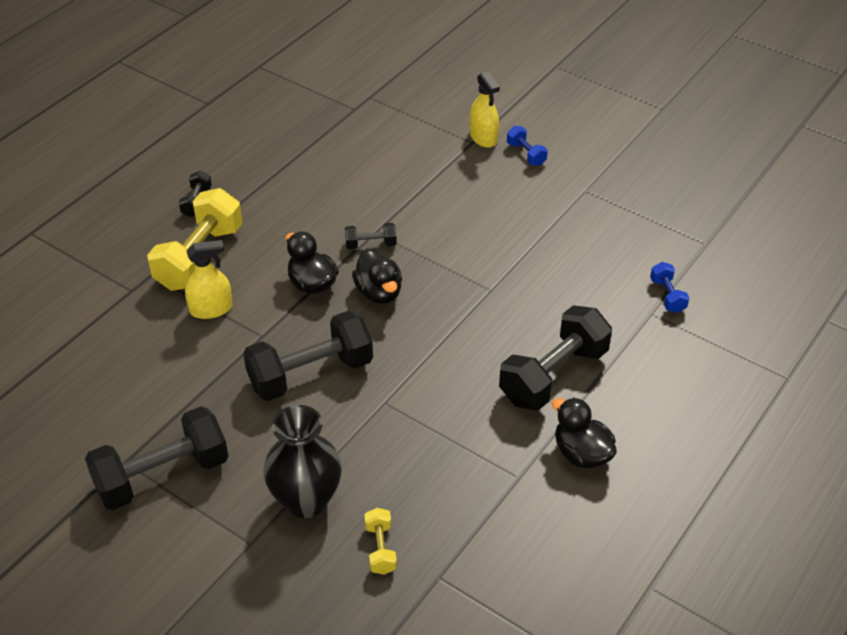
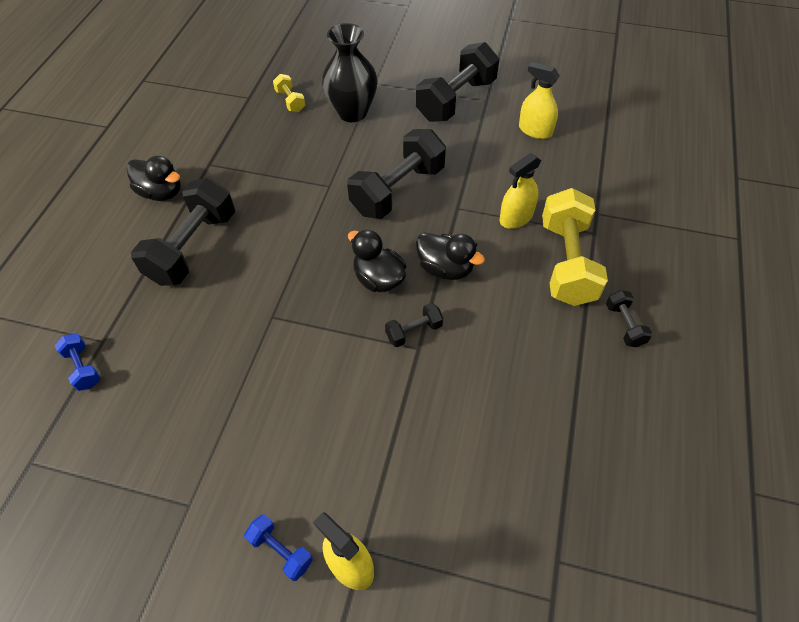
camera: 160 degrees right, 10 degrees up
none -> yellow spray bottle [519,62,560,139]

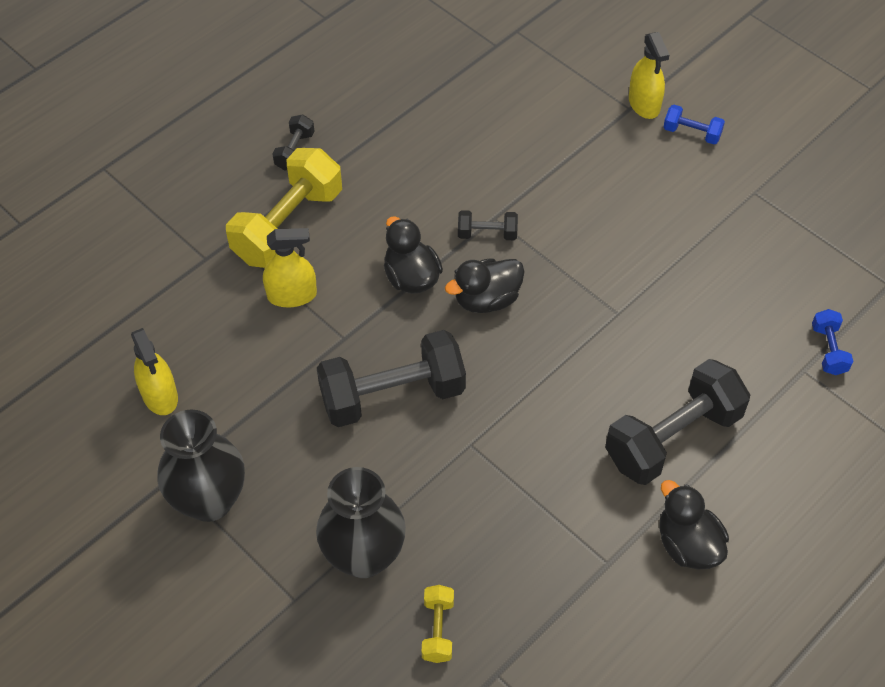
camera: 150 degrees left, 0 degrees up
blue dumbbell [244,515,313,581] -> blue dumbbell turned 45 degrees counterclockwise [664,105,725,145]
black duck [348,229,406,292] -> black duck turned 75 degrees clockwise [445,258,525,313]
black dumbbell [416,42,499,122] -> black vase [157,410,245,522]

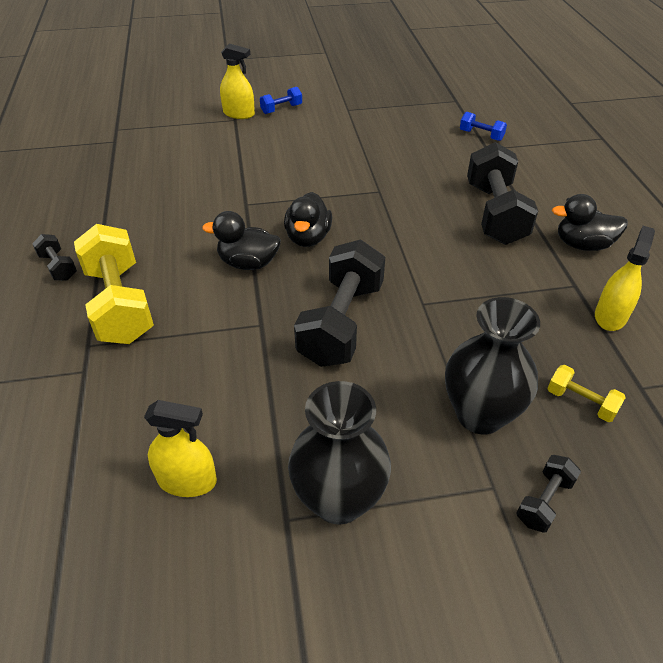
camera: 55 degrees left, 10 degrees down
yellow spray bottle [263,228,317,307] -> yellow spray bottle moved to [595,226,655,331]
black dumbbell [458,210,518,240] -> black dumbbell moved to [516,455,581,533]

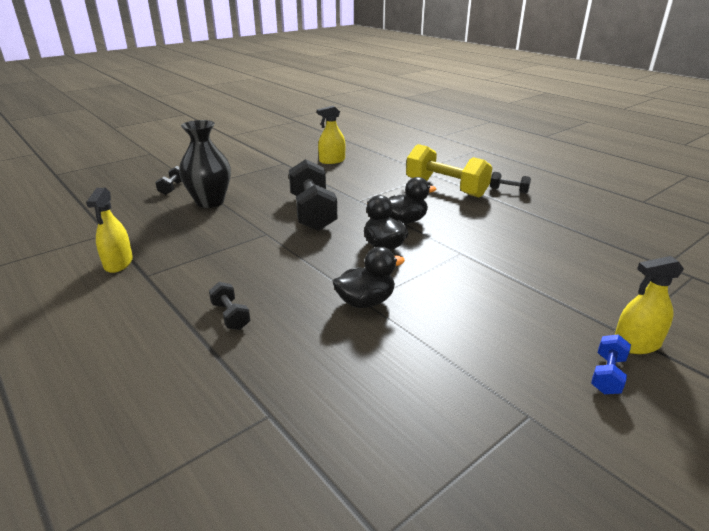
camera: 150 degrees right, 15 degrees down
black vase [288,381,391,525] -> none
blue dumbbell [460,112,507,141] -> none
black dumbbell [467,142,538,245] -> black dumbbell [209,282,250,330], size x0.46
yellow dumbbell [547,365,626,422] -> none
black duck [552,194,628,251] -> black duck moved to [333,247,405,308]

